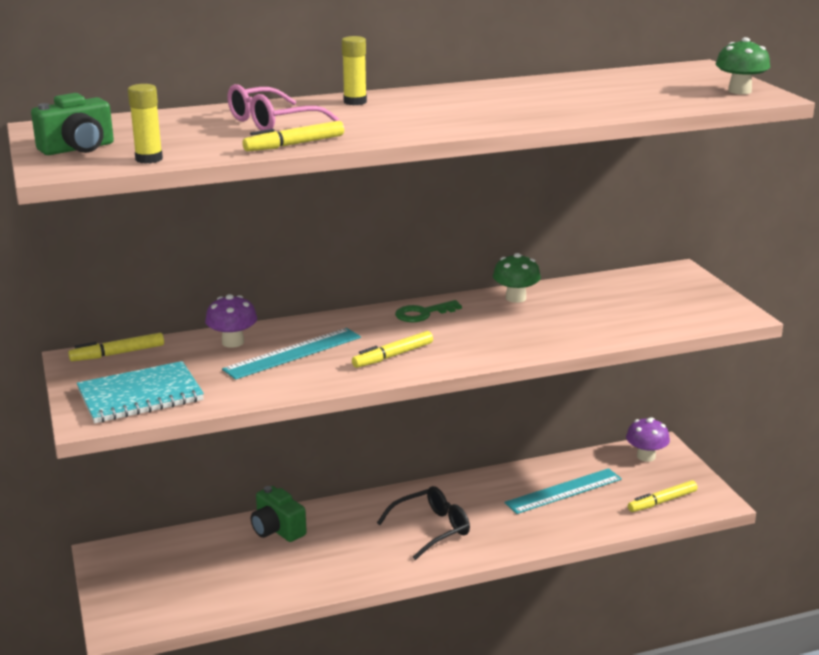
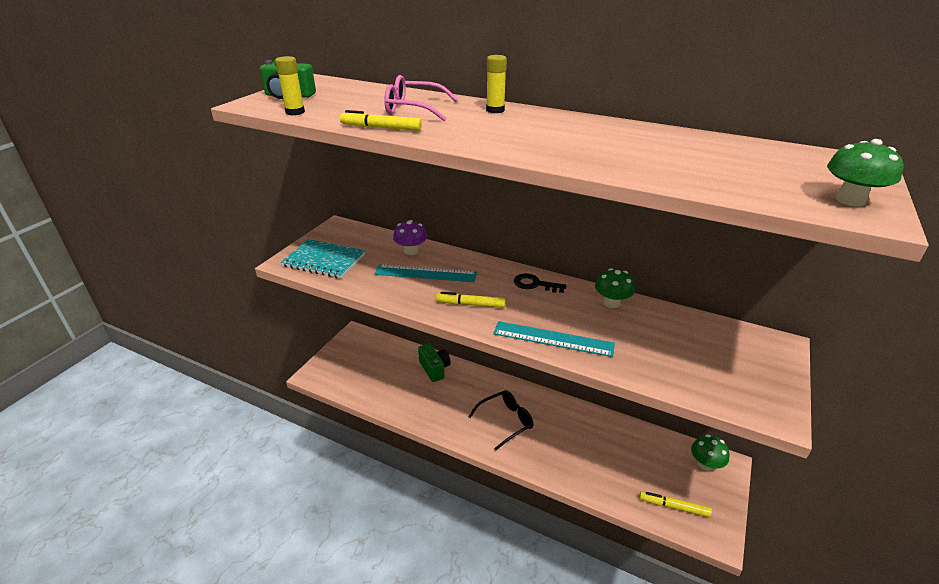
camera: 45 degrees right, 10 degrees up
yellow marker [68,333,164,361] -> none
green camera [251,486,307,542] -> green camera turned 150 degrees clockwise [418,343,451,382]
black glasses [377,486,470,560] -> black glasses turned 45 degrees counterclockwise [468,390,533,451]
green key [395,300,462,322] -> black key [514,273,566,293]
turquoise ruler [505,468,622,514] -> turquoise ruler moved to [493,321,615,357]
purple mushroom [626,417,670,462] -> green mushroom [691,434,730,471]

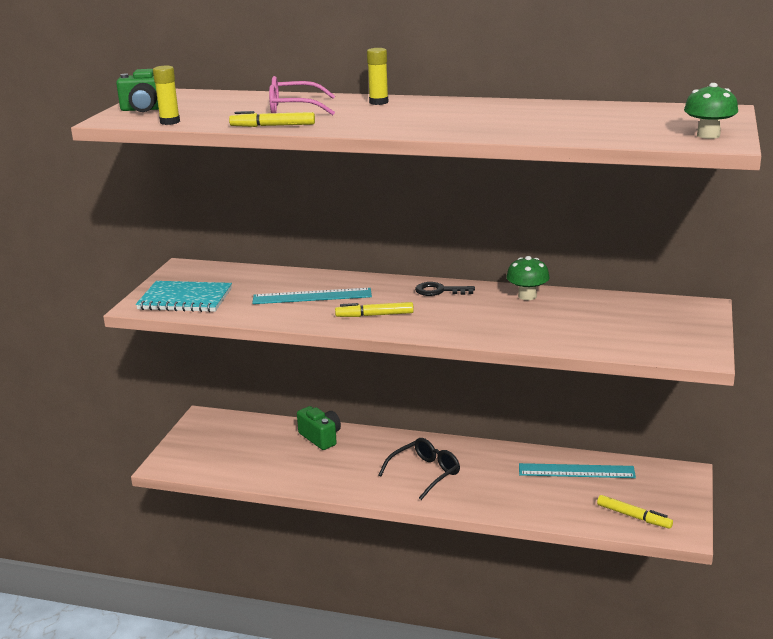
camera: 10 degrees left, 10 degrees down
purple mushroom [393,220,427,255] -> none
turquoise ruler [493,321,615,357] -> turquoise ruler moved to [519,463,636,478]
yellow marker [639,491,712,517] -> yellow marker turned 150 degrees counterclockwise [597,495,673,529]
green mushroom [691,434,730,471] -> none

